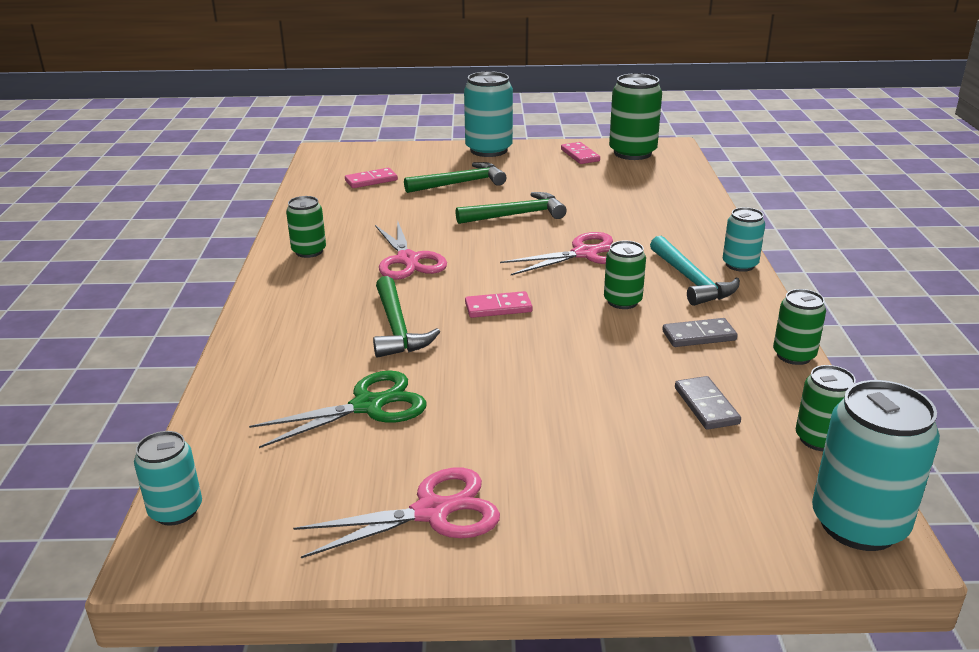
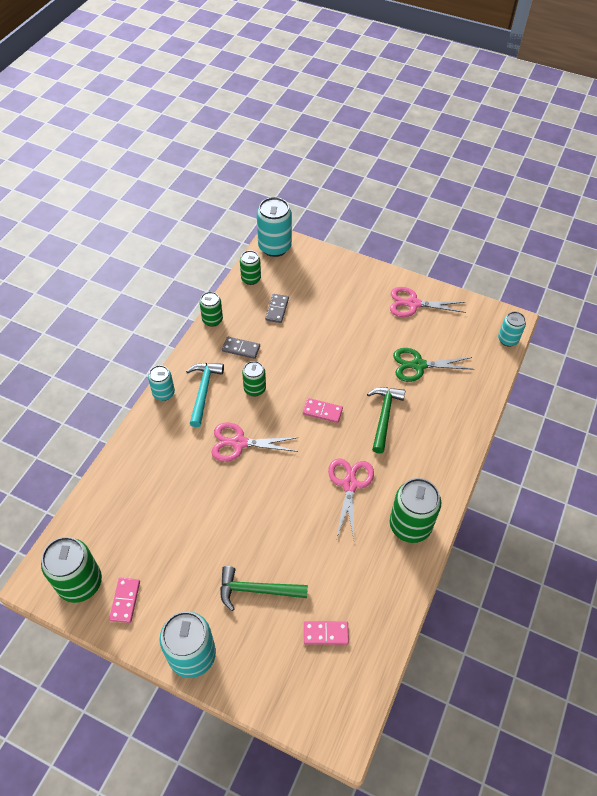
camera: 155 degrees left, 25 degrees up
green can [286,196,326,258] -> green can [390,478,441,543], size x1.73
green hammer [455,192,567,224] -> none

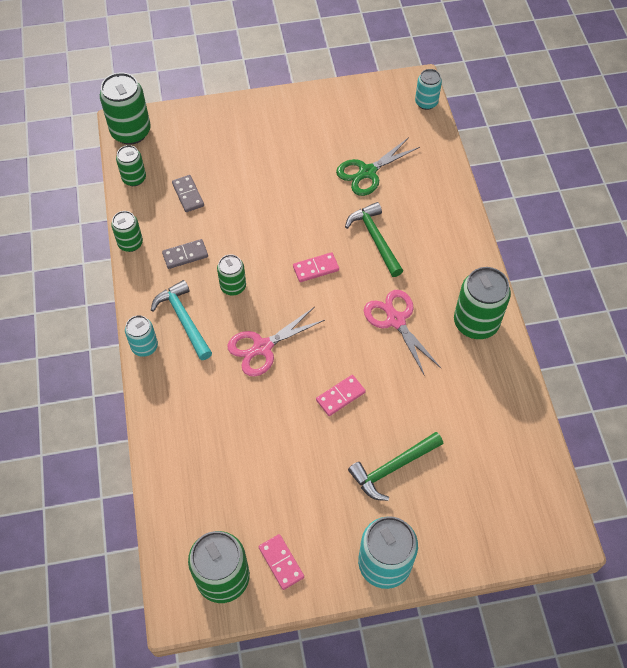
camera: 35 degrees left, 5 degrees up
turquoise can [257,197,292,257] -> green can [100,72,151,145]
pink domino [304,621,349,645] -> pink domino moved to [316,375,366,416]
pink scissors [390,287,466,317] -> none

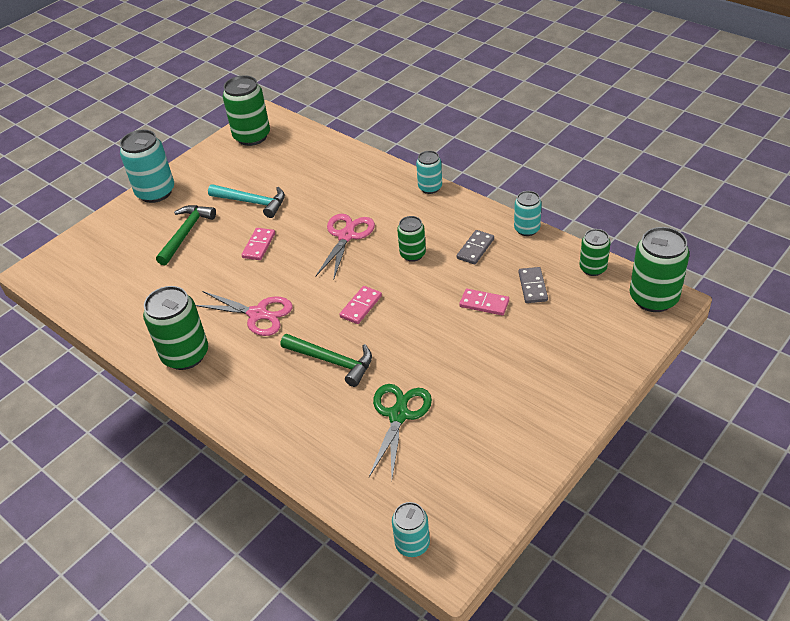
camera: 145 degrees right, 15 degrees down
green can [111,211,143,252] -> turquoise can [514,191,542,236]
turquoise hammer [151,280,212,360] -> turquoise hammer moved to [208,184,285,218]
grey domino [172,175,204,212] -> grey domino turned 60 degrees clockwise [518,267,548,303]
pink domino [259,534,304,590] -> pink domino moved to [459,289,509,315]

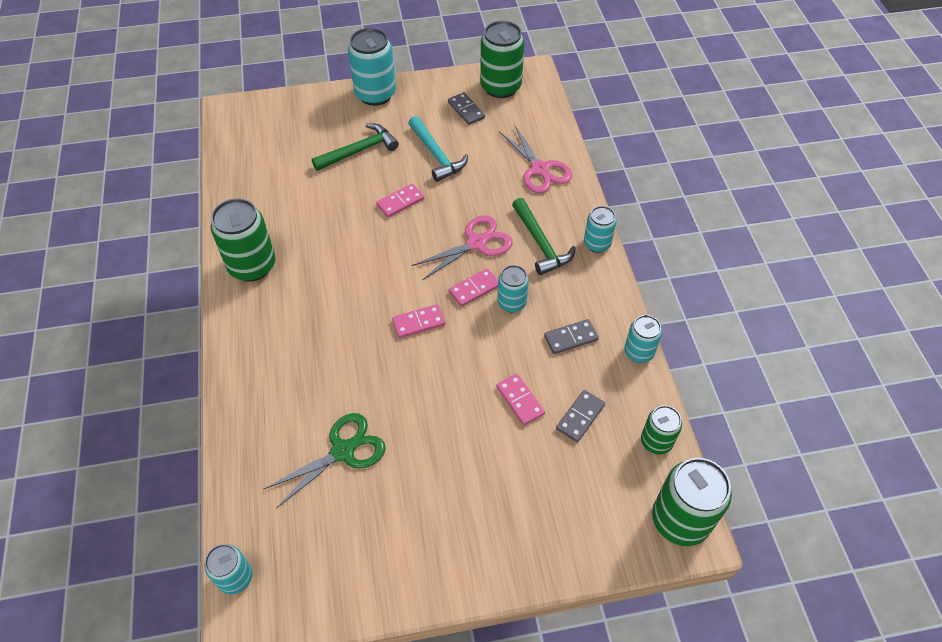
camera: 35 degrees right, 10 degrees up
pink scissors [196,291,293,336] -> pink scissors moved to [499,126,572,193]
green hammer [280,334,372,387] -> green hammer moved to [512,198,576,275]
green can [397,216,426,262] -> turquoise can [497,265,529,313]
none -> grey domino [448,92,485,125]
none -> pink domino [449,268,498,307]

